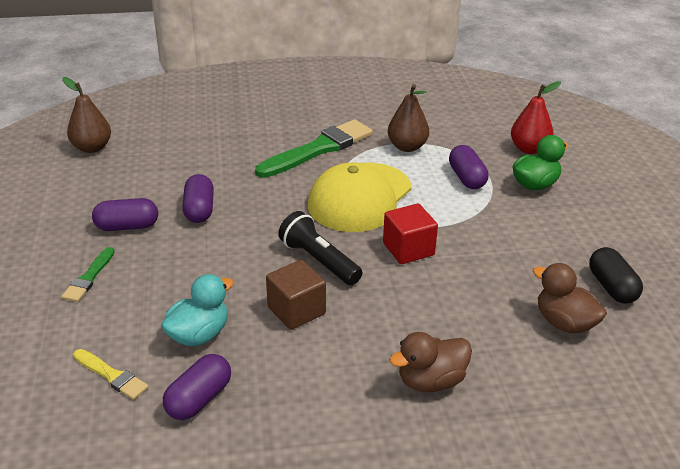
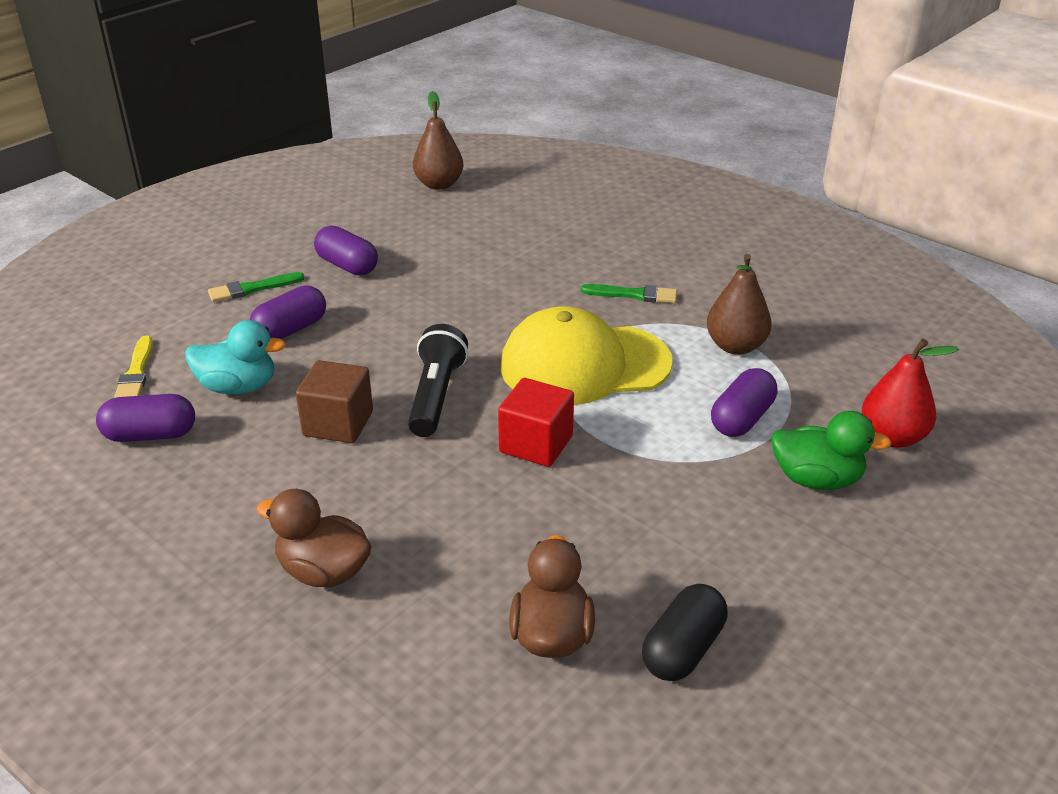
camera: 50 degrees right, 0 degrees up
purple capsule [182,174,214,223] -> purple capsule moved to [250,285,326,339]
green brush [255,119,373,178] -> green brush [581,284,677,303], size x0.50

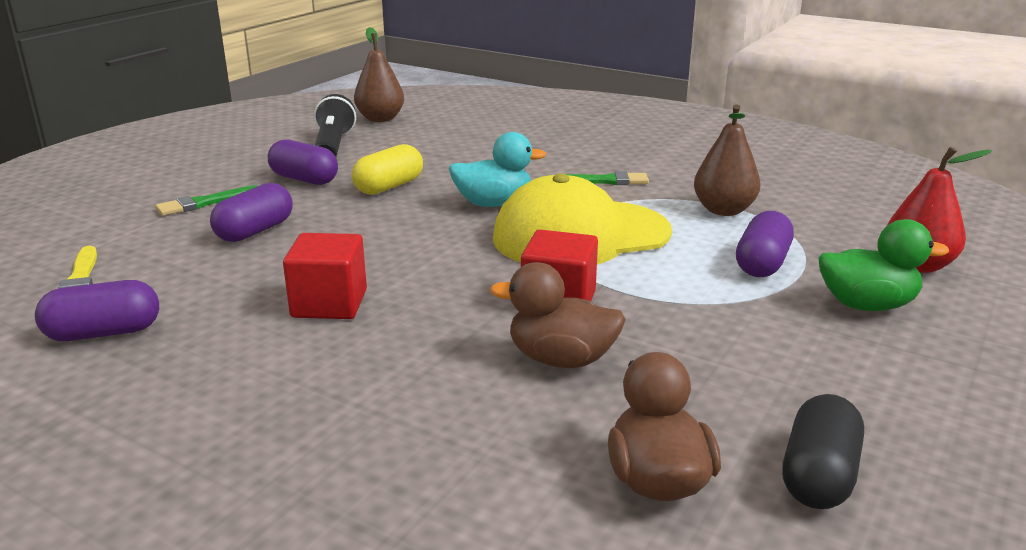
camera: 10 degrees left, 10 degrees down
turquoise duck [185,320,286,394] -> turquoise duck moved to [449,132,547,207]
brown duck [256,489,372,587] -> brown duck moved to [490,262,626,368]
brown cube [296,360,373,443] -> red cube [283,233,367,319]
black flashlight [408,324,468,437] -> black flashlight moved to [314,94,356,157]
none -> yellow capsule [352,144,423,195]

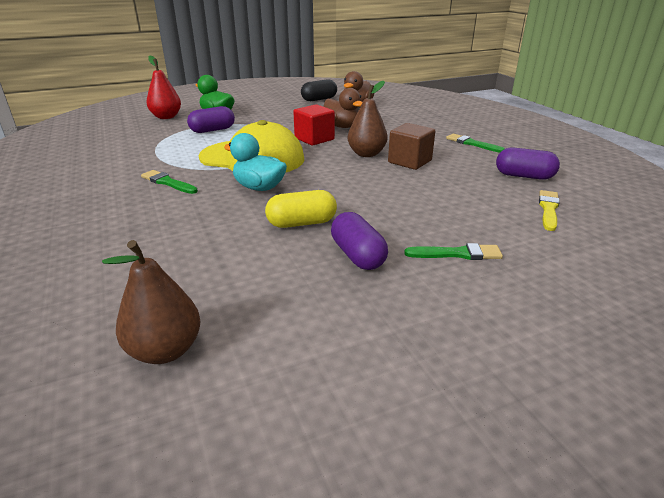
camera: 145 degrees left, 5 degrees up
purple capsule [210,183,293,242] -> none
red cube [283,233,367,319] -> brown cube [388,123,435,170]
black flashlight [314,94,356,157] -> none
brown pear [694,104,761,216] -> brown pear moved to [347,81,388,157]
none -> green brush [446,134,505,153]

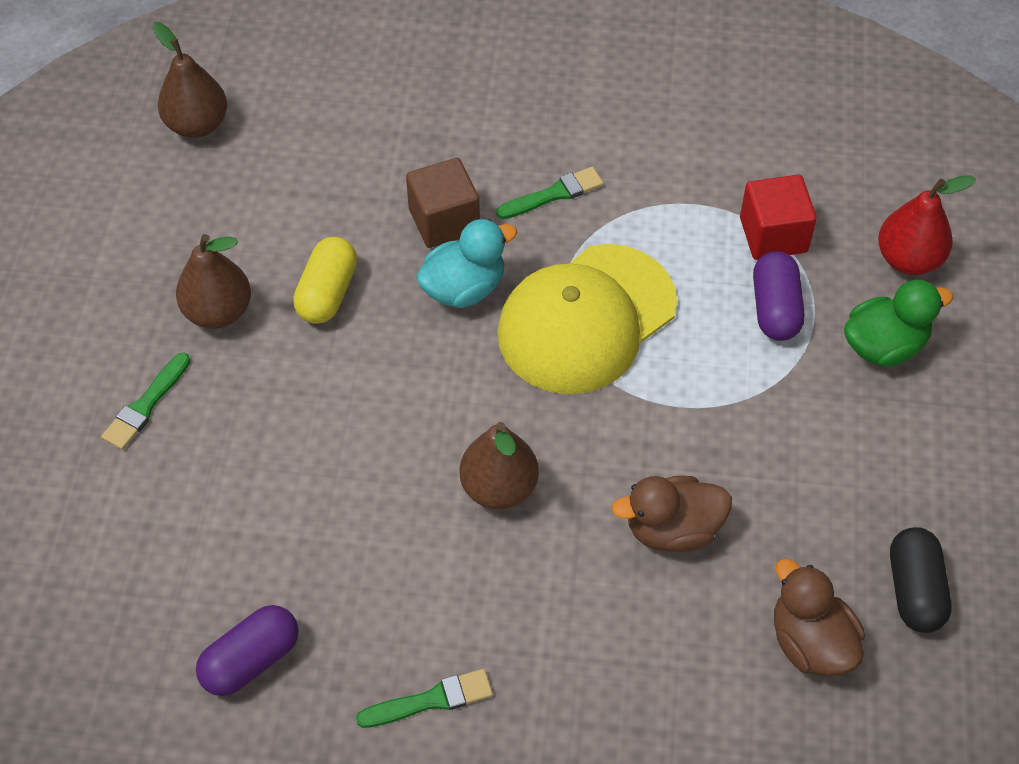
camera: 120 degrees right, 25 degrees up
red cube [293,104,335,146] -> red cube moved to [740,175,817,260]
purple capsule [331,212,388,270] -> brown pear [176,234,251,329]
brown cube [388,123,435,170] -> brown cube moved to [406,158,480,248]
yellow brush [539,190,560,231] -> none

